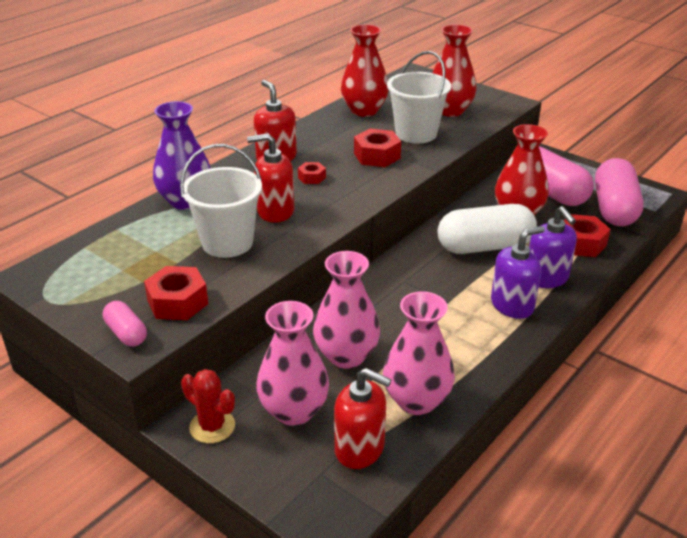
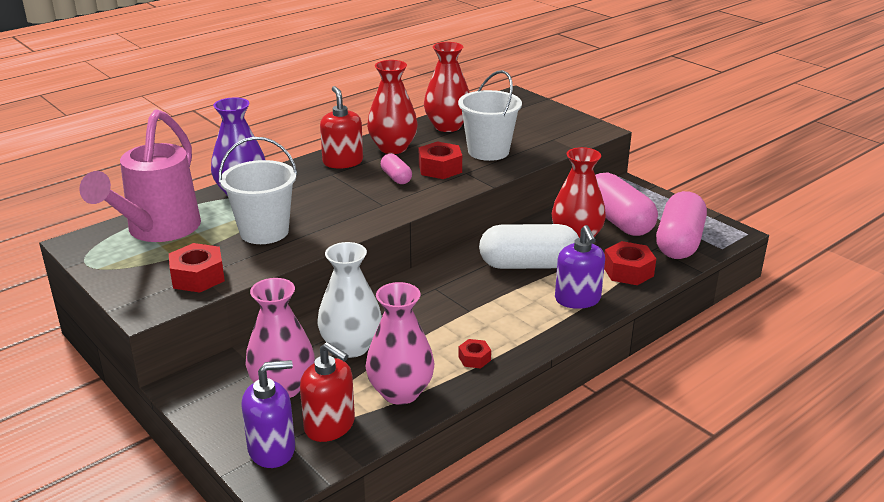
camera: 10 degrees right, 5 degrees down
pink capsule [103,301,147,347] -> pink capsule moved to [381,154,412,184]
red cactus [181,369,235,443] -> none
red soap dispenser [247,133,295,223] -> none
red nut [298,162,326,184] -> red nut moved to [458,339,491,368]
pink vase [313,251,380,369] -> white vase [318,242,382,358]
red vase [432,25,477,117] -> red vase moved to [367,60,418,154]
purple soap dispenser [491,226,545,319] -> purple soap dispenser moved to [241,360,295,468]
none -> pink watering can [79,109,201,242]

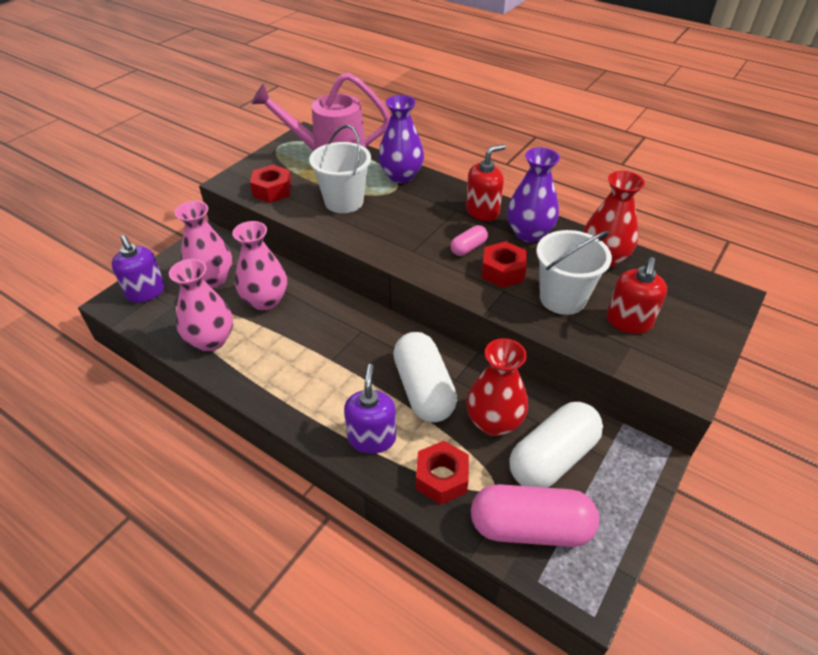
camera: 75 degrees right, 15 degrees up
red soap dispenser [300,342,355,442] -> red soap dispenser moved to [606,257,667,334]
white vase [318,242,382,358] -> pink vase [232,221,287,311]
red vase [367,60,418,154] -> purple vase [507,147,560,242]
red nut [458,339,491,368] -> none
purple soap dispenser [555,225,605,309] -> purple soap dispenser turned 120 degrees clockwise [344,364,396,454]
pink capsule [595,173,658,236] -> white capsule [509,402,603,488]

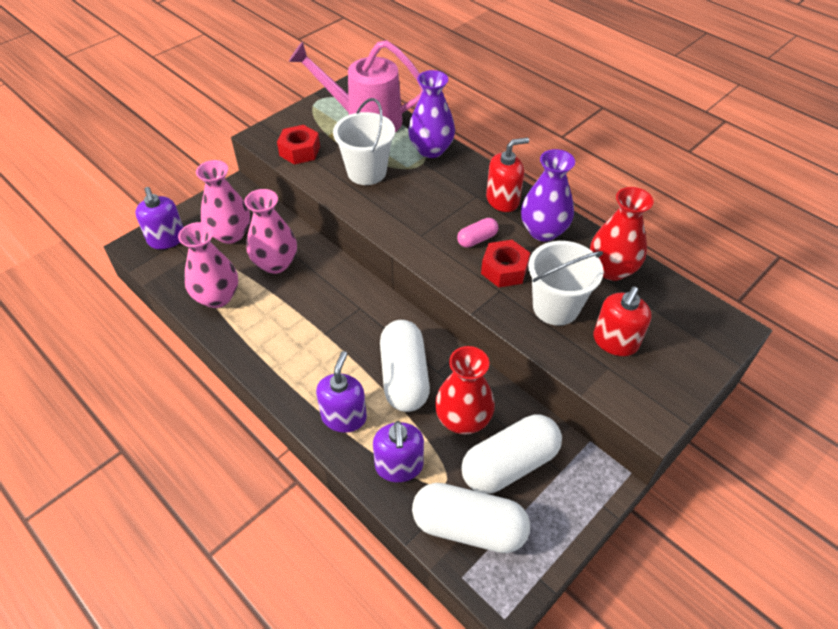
camera: 10 degrees right, 5 degrees up
red nut [416,441,469,505] -> purple soap dispenser [373,421,424,482]
pink capsule [471,484,599,547] -> white capsule [412,483,530,553]

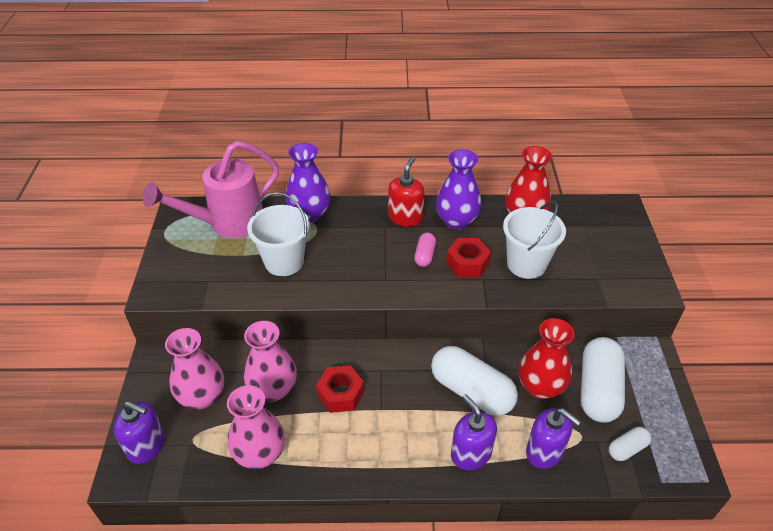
camera: 45 degrees left, 5 degrees down
red nut [277,125,320,165] -> red nut moved to [316,365,364,413]
white capsule [412,483,530,553] -> white capsule [609,427,651,461], size x0.49
red soap dispenser [593,286,652,356] -> none

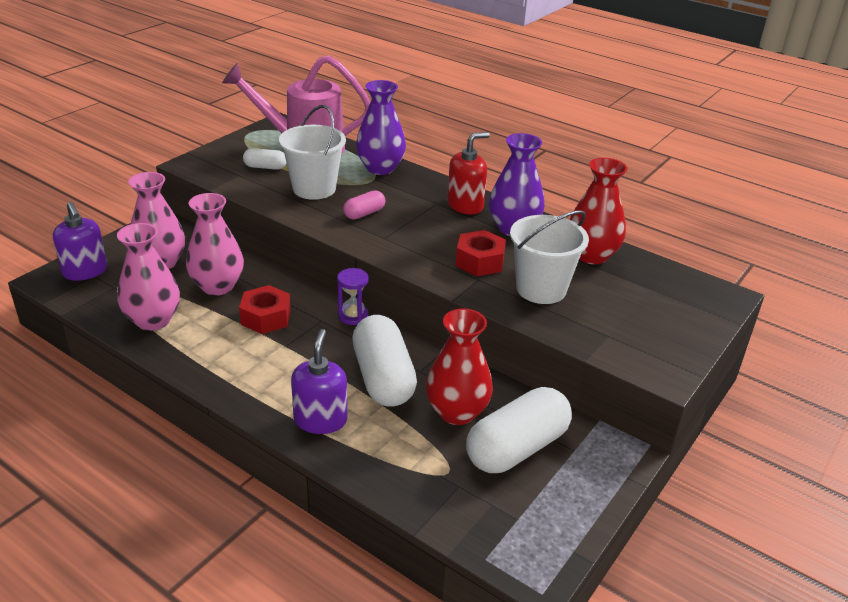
camera: 35 degrees right, 10 degrees down
pink capsule [414,233,436,267] -> pink capsule moved to [343,190,385,219]
purple soap dispenser [526,408,581,469] -> none
white capsule [609,427,651,461] -> white capsule moved to [243,148,286,170]
none -> purple hourglass [337,268,369,325]

